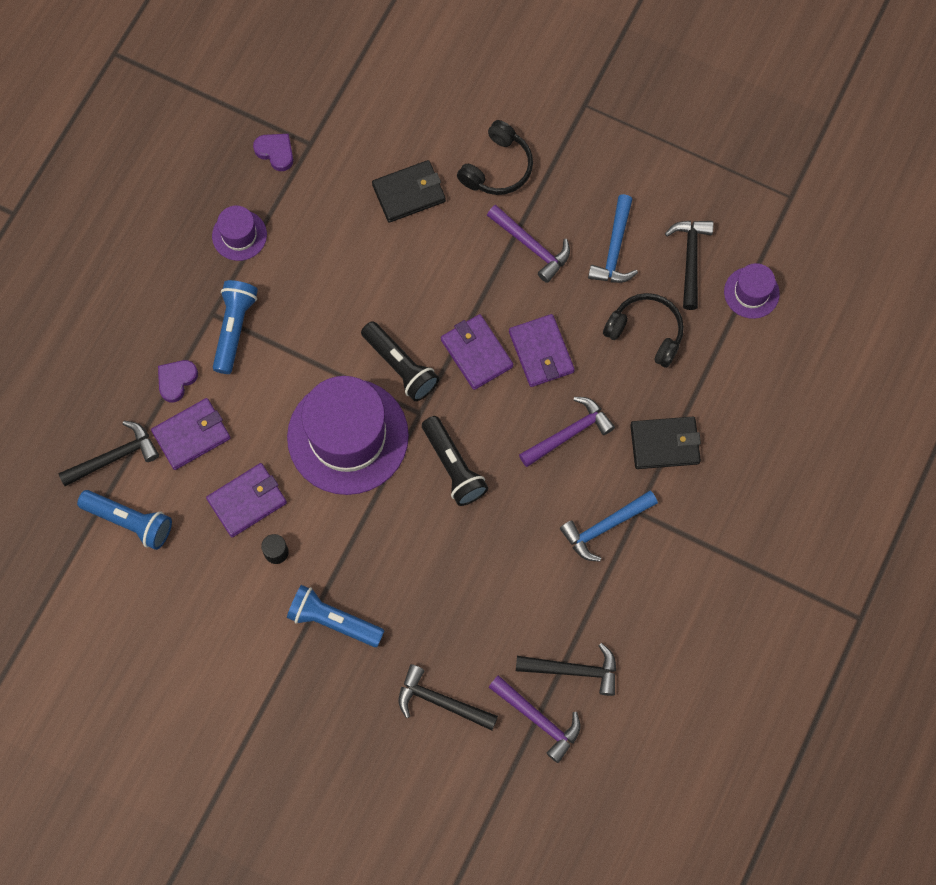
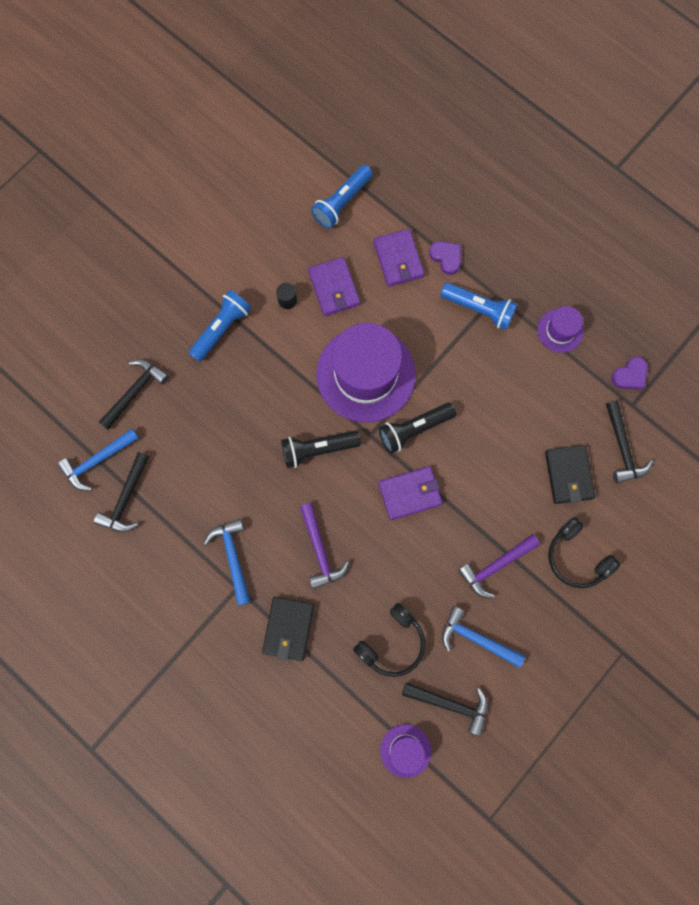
camera: 105 degrees right, 5 degrees up
black hammer [58,421,159,486] -> black hammer moved to [606,401,653,483]
purple hammer [489,675,580,763] -> blue hammer [57,429,139,491]
purple wallet [509,314,575,387] -> none

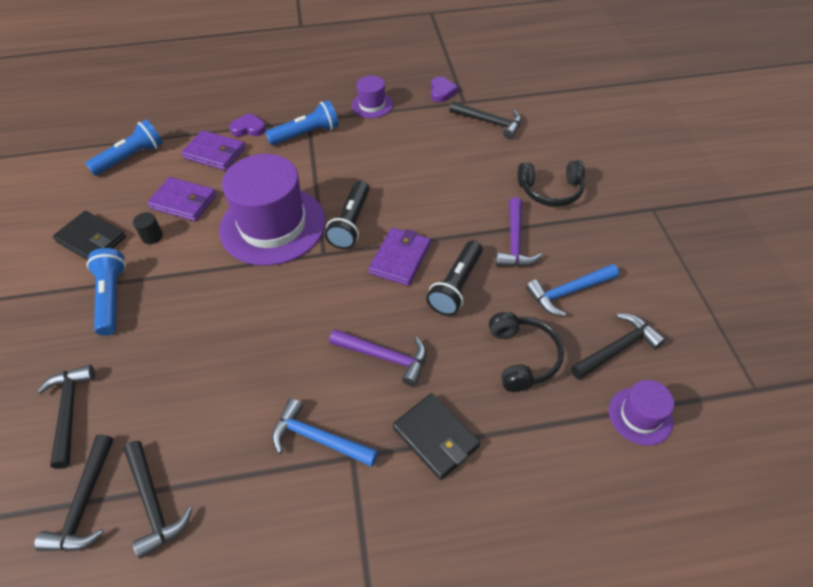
camera: 50 degrees left, 25 degrees down
blue hammer [57,429,139,491] -> black hammer [34,434,113,552]
black flashlight [281,430,361,468] -> black flashlight moved to [426,240,483,316]
blue flashlight [311,165,373,229] -> blue flashlight turned 120 degrees counterclockwise [85,120,163,176]
black wallet [545,445,595,504] -> black wallet moved to [53,211,126,260]

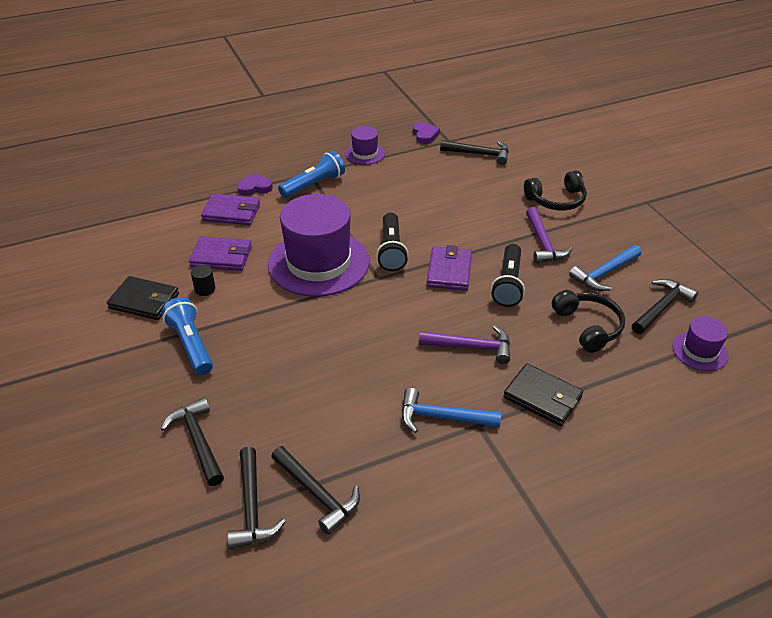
camera: 15 degrees left, 10 degrees down
blue flashlight [85,120,163,176] -> none

